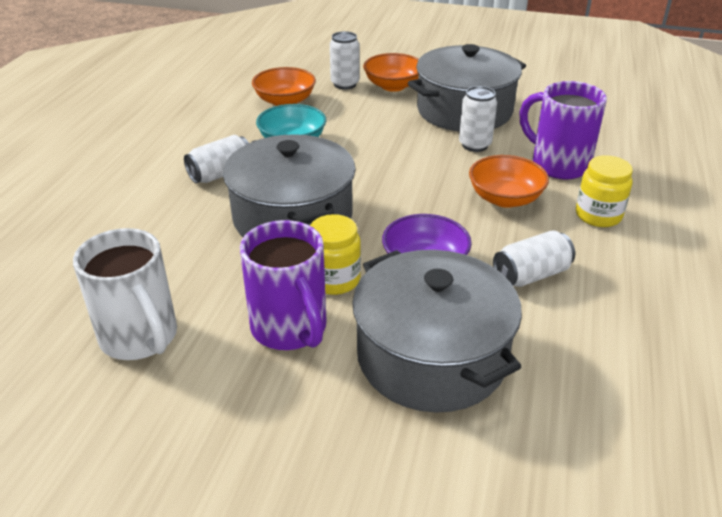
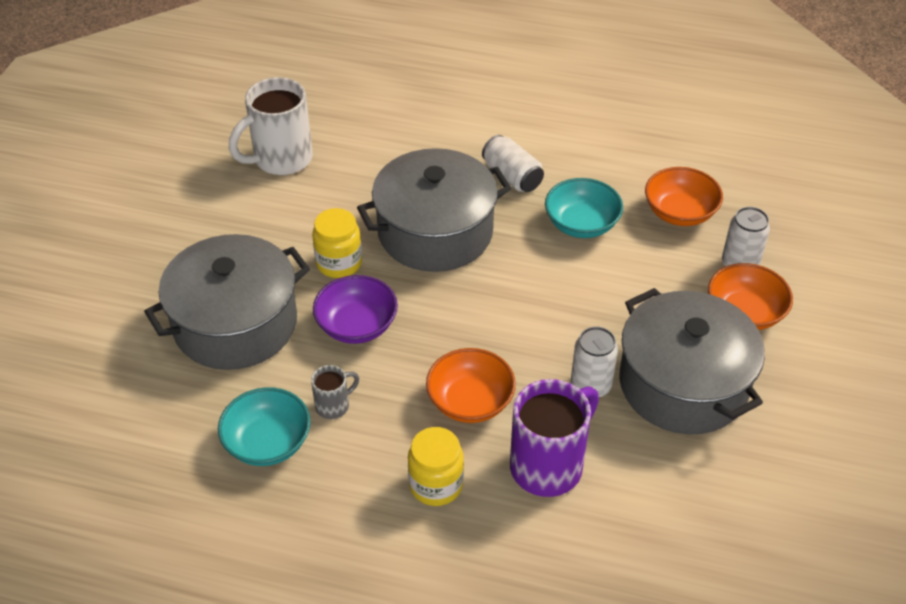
camera: 90 degrees right, 10 degrees up
purple mug [240,220,327,350] -> none
white can [493,230,575,287] -> grey mug [311,365,359,419]
none -> turquoise bowl [218,387,311,466]

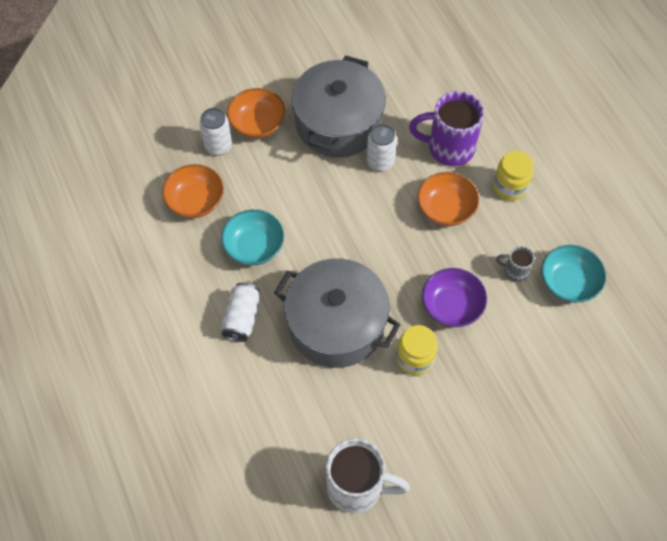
camera: 130 degrees left, 15 degrees up
grey pot [144,234,310,370] -> none

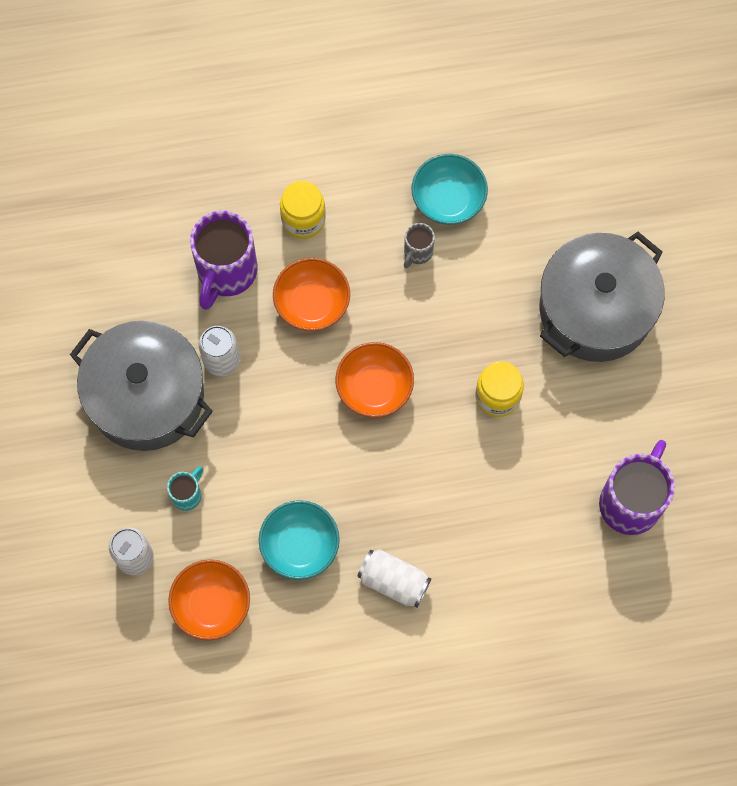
camera: 75 degrees left, 10 degrees up
orange bowl [227,88,286,138] -> orange bowl moved to [335,342,414,418]
grey pot [274,258,400,368] -> grey pot moved to [539,232,665,362]
white mug [326,438,410,513] -> purple mug [599,440,675,535]
purple bowl [422,268,487,327] -> none
none -> turquoise mug [167,467,203,511]

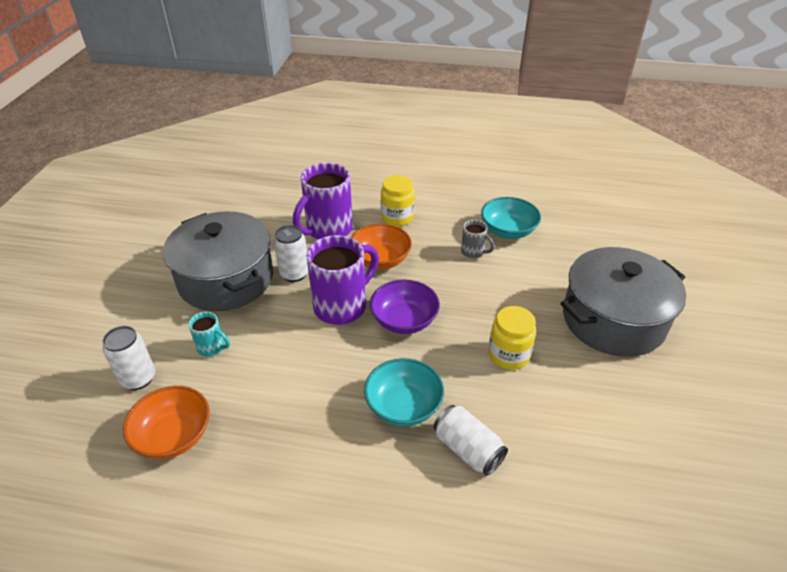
camera: 20 degrees right, 30 degrees down
turquoise mug [167,467,203,511] -> turquoise mug turned 60 degrees clockwise [188,312,230,356]
turquoise bowl [259,500,340,580] -> turquoise bowl moved to [364,358,444,426]
orange bowl [335,342,414,418] -> purple bowl [370,280,440,334]
white can [357,549,431,608] -> white can moved to [434,405,508,476]
grey mug [404,223,435,268] -> grey mug turned 105 degrees counterclockwise [461,220,495,258]
purple mug [599,440,675,535] -> purple mug moved to [306,235,379,325]

